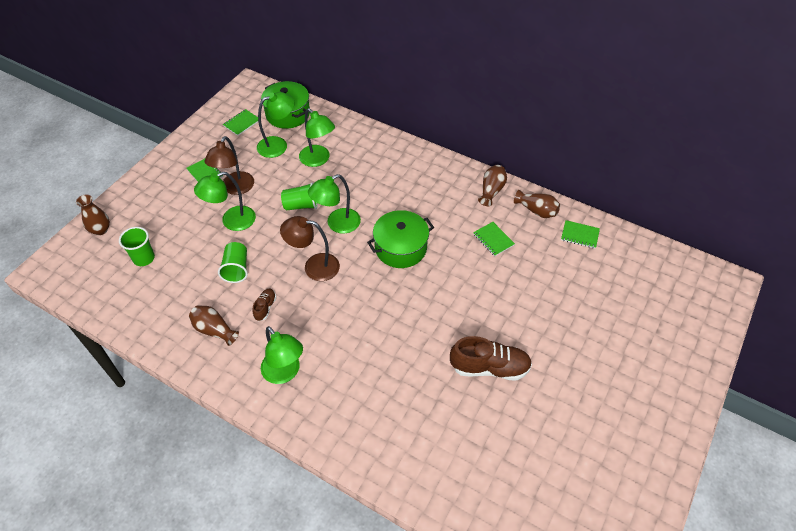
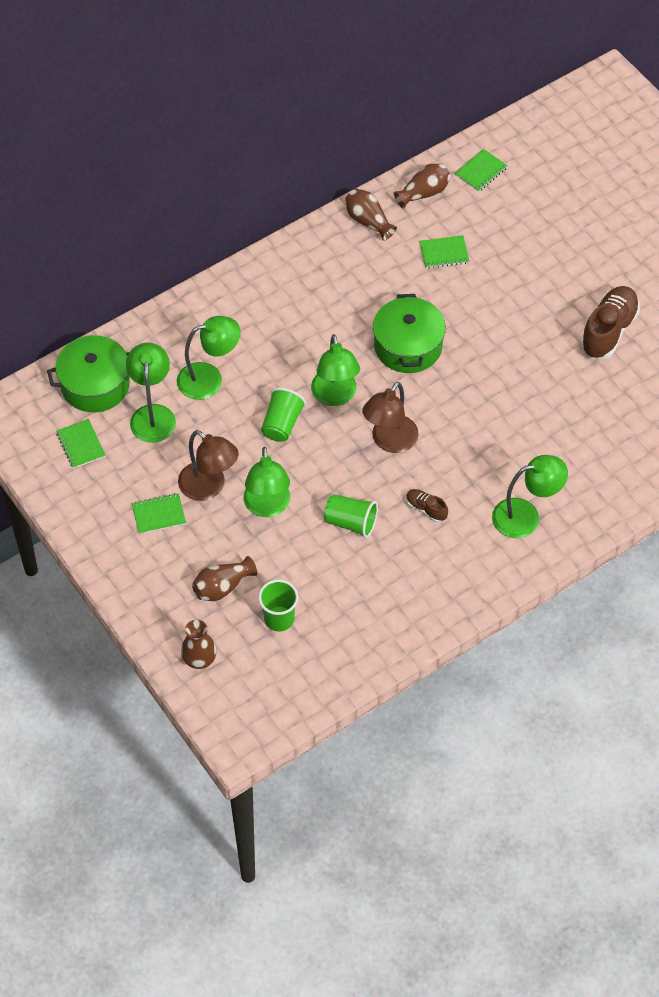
camera: 65 degrees left, 5 degrees up
brown vase [189,305,239,346] -> brown vase moved to [192,556,257,601]

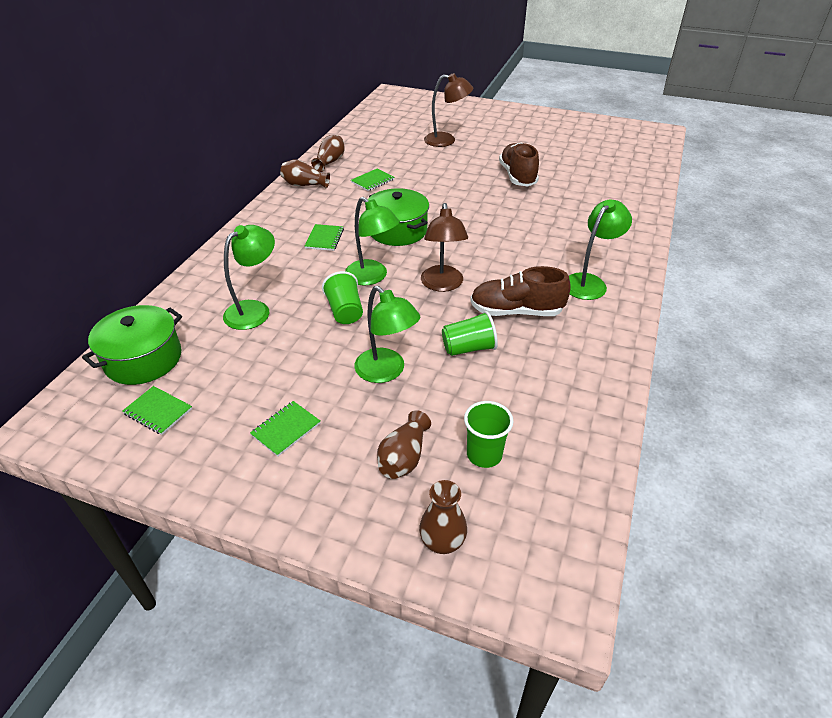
camera: 35 degrees left, 15 degrees down
green lamp [126,343,176,443] -> none
brown lamp [178,430,239,501] -> brown lamp moved to [424,73,473,147]
brown shoe [406,489,448,522] -> brown shoe [470,266,571,316], size x2.00
green notebook [455,149,508,192] -> green notebook moved to [305,224,344,251]

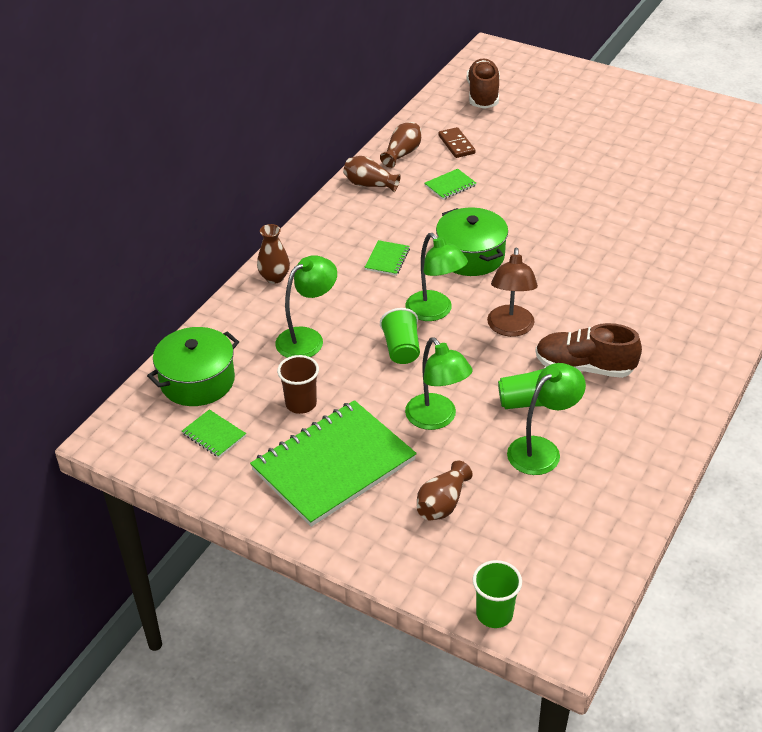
camera: 10 degrees right, 0 degrees up
green notebook [250,401,320,457] -> green notebook [250,400,417,527], size x2.47
brown vase [419,480,467,554] -> brown vase moved to [257,224,290,284]
brown lamp [424,73,473,147] -> none
green cup [464,401,514,468] -> green cup moved to [473,560,522,628]
brown shoe [499,143,539,187] -> brown shoe moved to [467,58,500,109]
green lamp [569,199,632,300] -> green lamp moved to [507,363,586,475]
none -> brown cup [277,355,319,414]
none -> brown domino [438,127,475,158]

